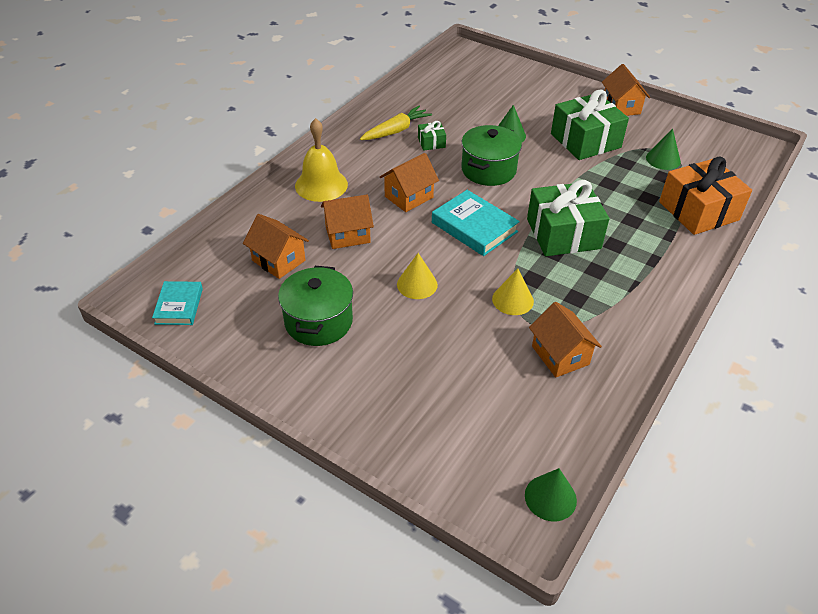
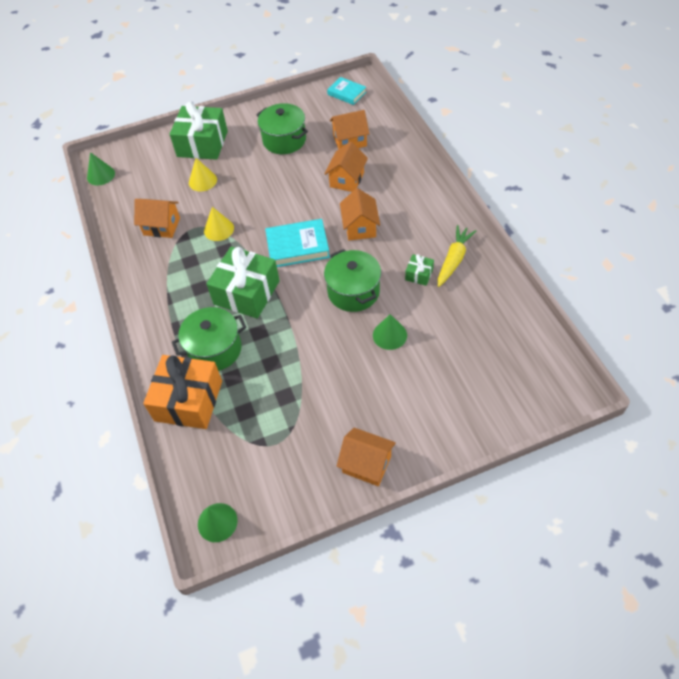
camera: 130 degrees right, 10 degrees up
yellow bell [295,118,348,202] -> none
yellow carrot [360,106,432,140] -> yellow carrot turned 150 degrees counterclockwise [438,225,476,287]
yellow cone [397,253,438,299] -> yellow cone moved to [189,158,217,191]
green gift [551,89,629,160] -> green gift moved to [170,102,228,160]
green cone [646,129,681,170] -> green cone moved to [198,503,238,542]
none -> green pot [172,307,247,371]

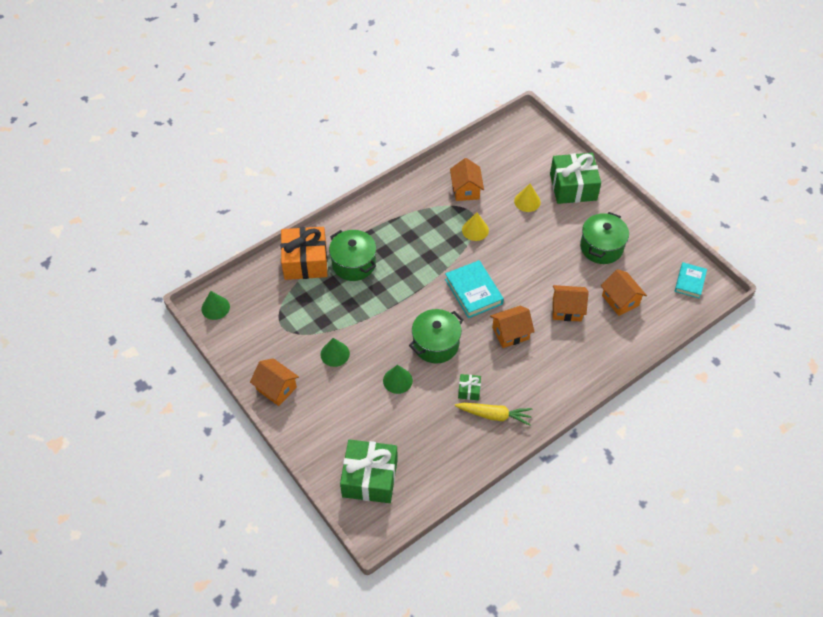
camera: 70 degrees right, 0 degrees up
green cone [87,152,115,185] -> green cone moved to [320,338,350,367]
green gift [206,247,280,318] -> green gift moved to [340,439,398,503]
orange house [337,428,396,486] -> orange house turned 60 degrees counterclockwise [250,358,299,406]

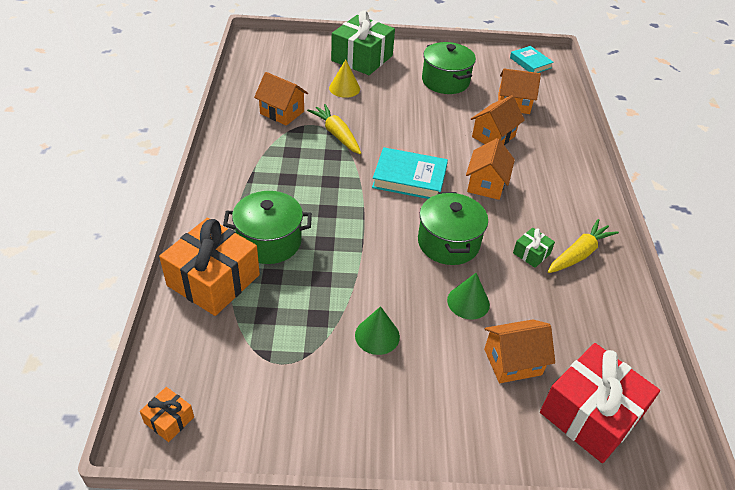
camera: 55 degrees left, 10 degrees down
green cone [201,291,230,320] -> orange gift [140,387,194,442]
orange house [250,358,299,406] -> orange house moved to [484,319,555,383]
green gift [340,439,398,503] -> red gift [540,343,660,463]
yellow cone [462,212,489,241] -> yellow carrot [307,104,361,154]

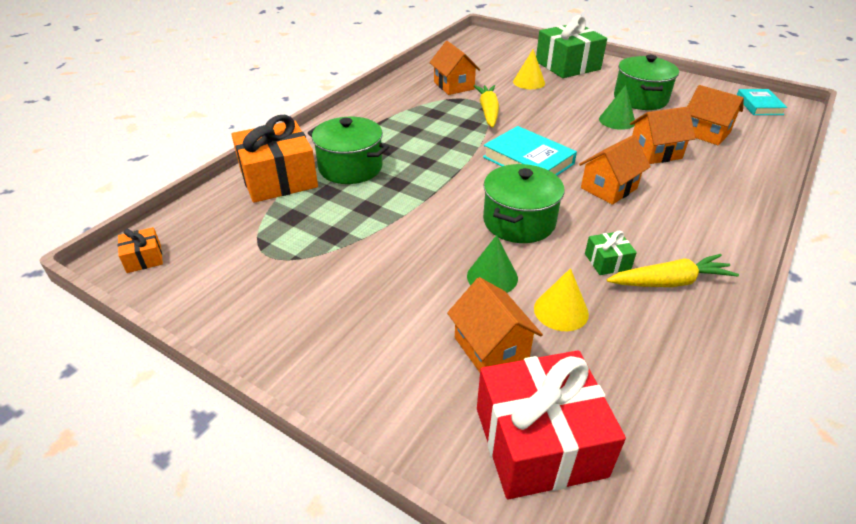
camera: 35 degrees right, 5 degrees down
green cone [355,306,400,355] -> green cone moved to [599,85,635,130]
orange house [484,319,555,383] -> orange house turned 45 degrees clockwise [447,277,543,372]
none -> yellow cone [534,268,589,331]

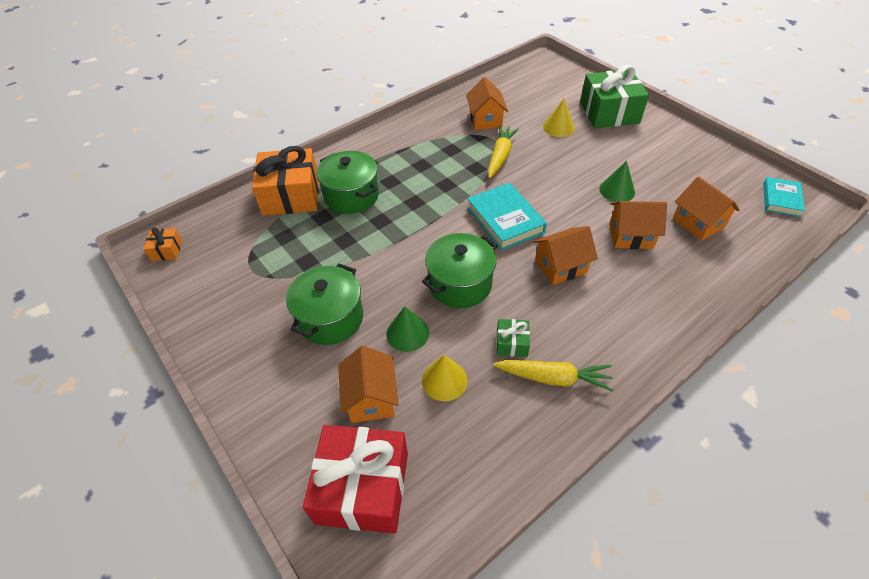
camera: 20 degrees right, 10 degrees up
green pot [614,55,679,110] -> green pot moved to [286,264,363,345]

